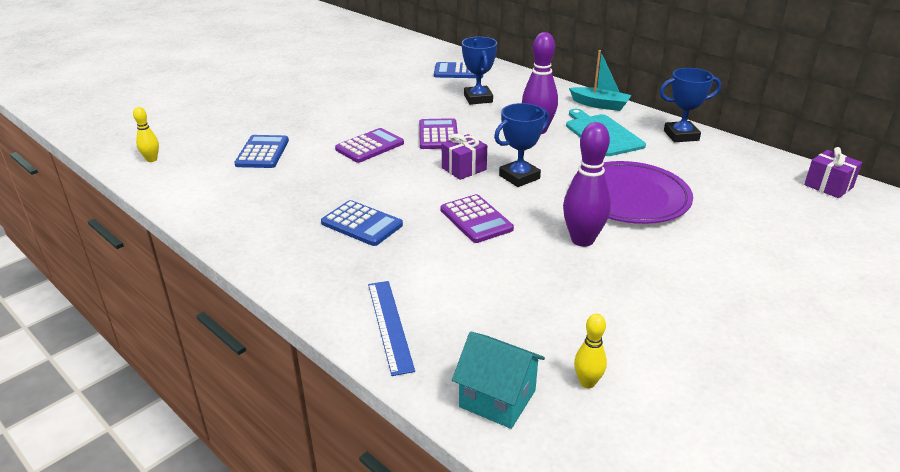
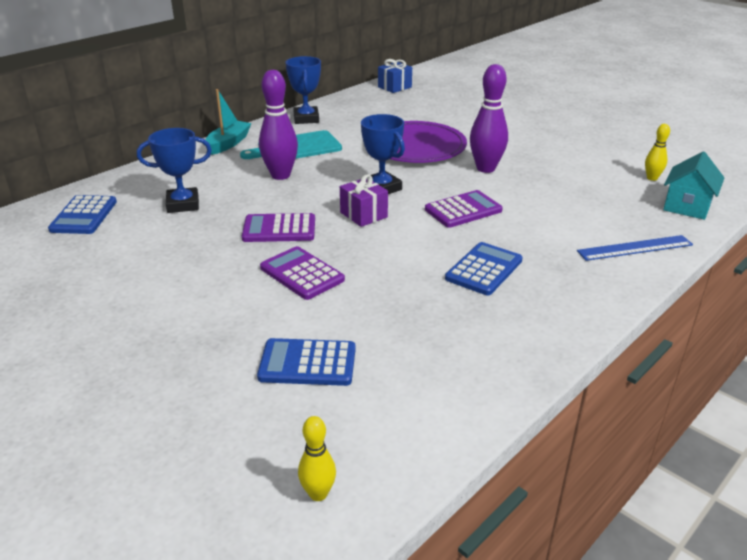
camera: 90 degrees left, 0 degrees up
purple gift [804,147,862,198] -> blue gift [378,59,412,93]

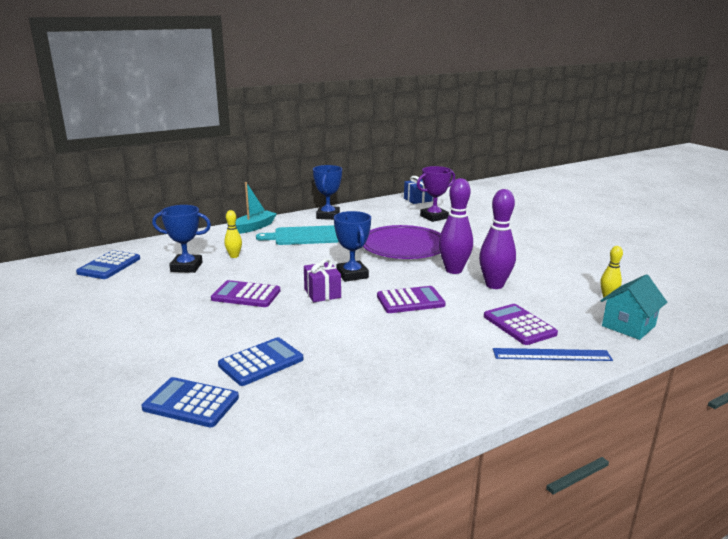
camera: 15 degrees right, 10 degrees down
purple bowling pin [259,70,298,180] -> purple bowling pin moved to [479,189,516,289]
purple calculator [260,246,345,300] -> purple calculator moved to [484,304,558,345]
yellow bowling pin [298,416,336,501] -> yellow bowling pin moved to [224,210,242,258]
blue calculator [445,242,523,295] -> blue calculator moved to [218,337,303,386]
none -> purple trophy [417,166,455,222]

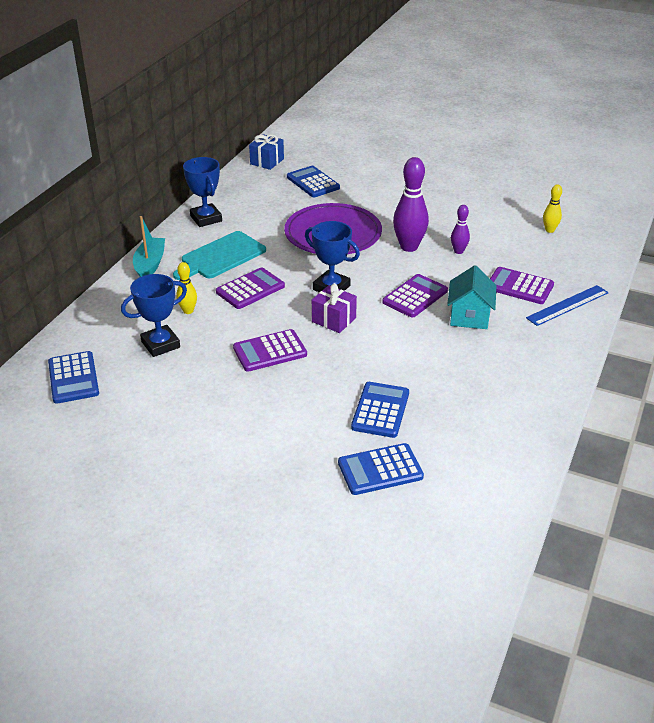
camera: 35 degrees left, 15 degrees up
purple trophy [417,166,455,222] -> blue calculator [287,166,340,197]
purple bowling pin [479,189,516,289] -> purple bowling pin [451,205,470,254], size x0.53
turquoise house [601,274,667,340] -> turquoise house moved to [447,265,497,329]
none -> purple calculator [216,267,285,309]

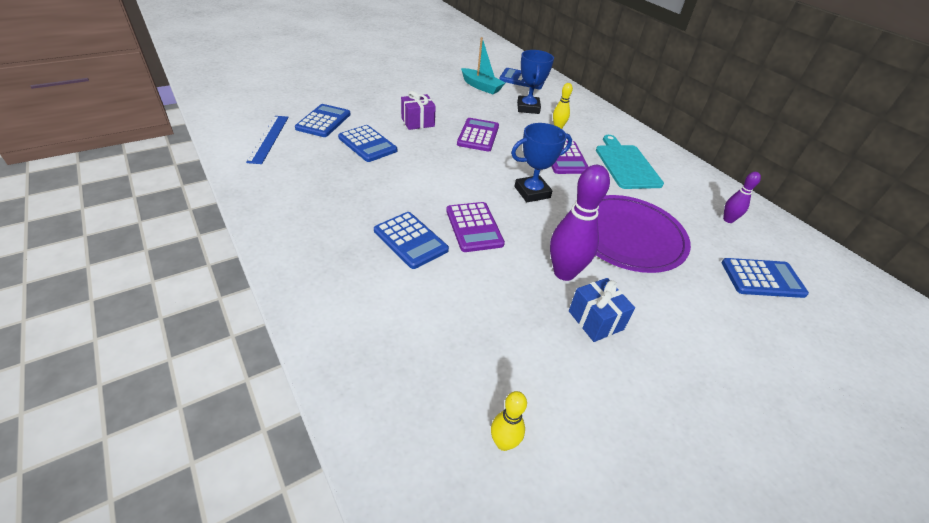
camera: 120 degrees right, 5 degrees up
turquoise boat [133,216,165,277] -> turquoise boat moved to [461,37,505,94]
blue trophy [183,157,222,227] -> none
blue gift [249,134,284,170] -> blue gift moved to [569,278,635,342]
purple gift [312,284,357,333] -> purple gift moved to [401,91,436,130]
turquoise house [447,265,497,329] -> blue calculator [374,212,449,269]
purple bowling pin [451,205,470,254] -> purple bowling pin moved to [723,172,761,223]
purple calculator [490,267,554,304] -> none
blue ruler [526,285,609,326] -> blue ruler moved to [246,116,289,164]

